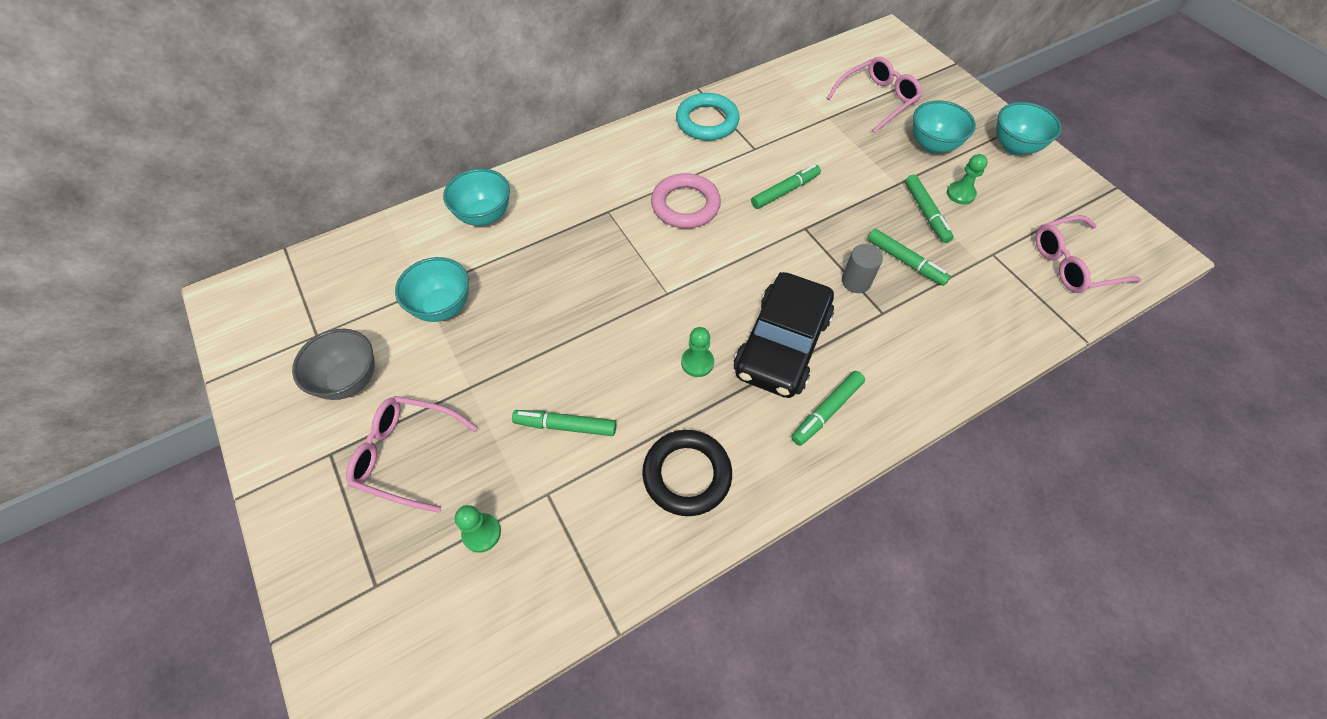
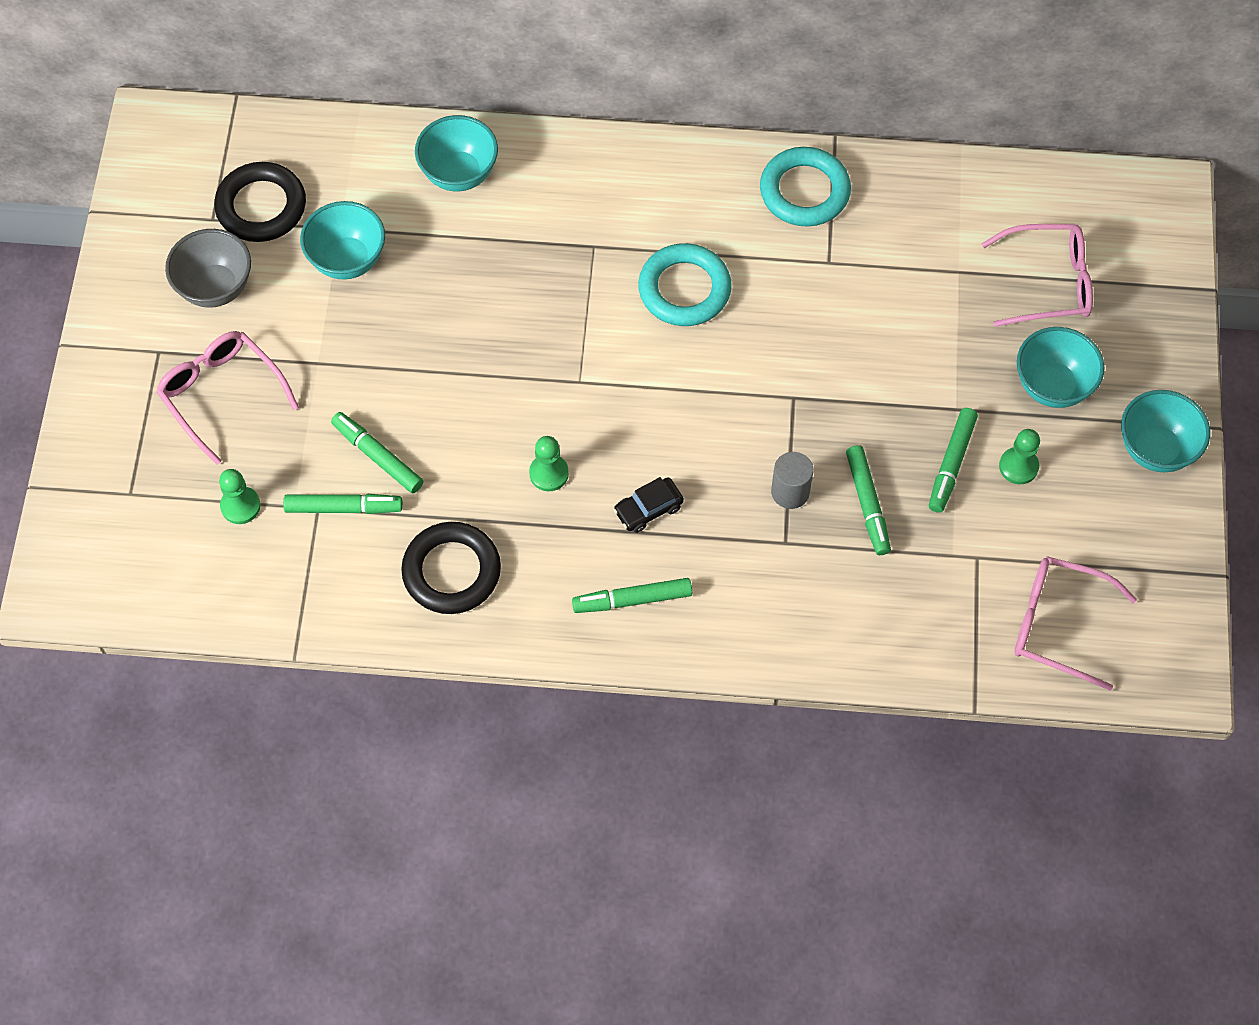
camera: 35 degrees right, 5 degrees up
pink ring [651,173,721,229] -> turquoise ring [638,243,732,326]
black car [734,272,834,398] -> black car [614,477,684,533], size x0.42
green marker [751,164,821,209] -> green marker moved to [283,494,403,514]
none -> black ring [214,162,306,242]

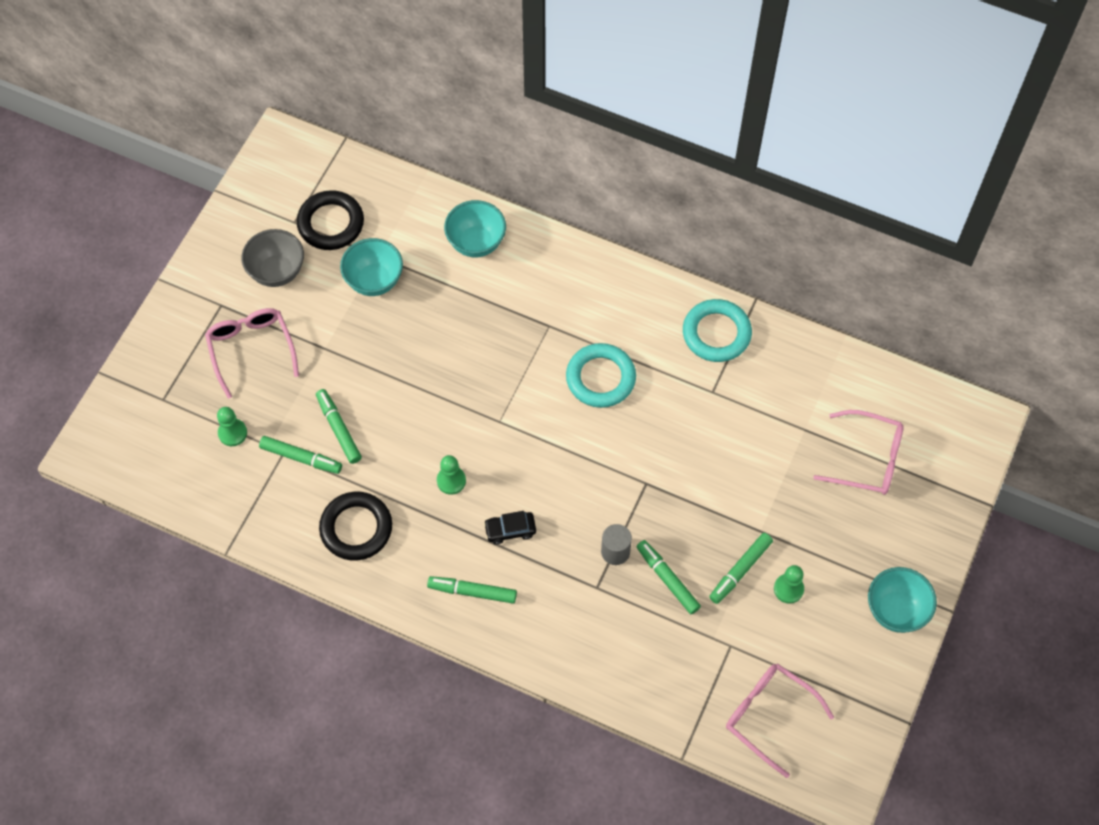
camera: 20 degrees right, 0 degrees up
green marker [846,445,891,555] -> green marker turned 135 degrees clockwise [637,540,701,614]
turquoise bowl [1017,327,1105,408] -> none

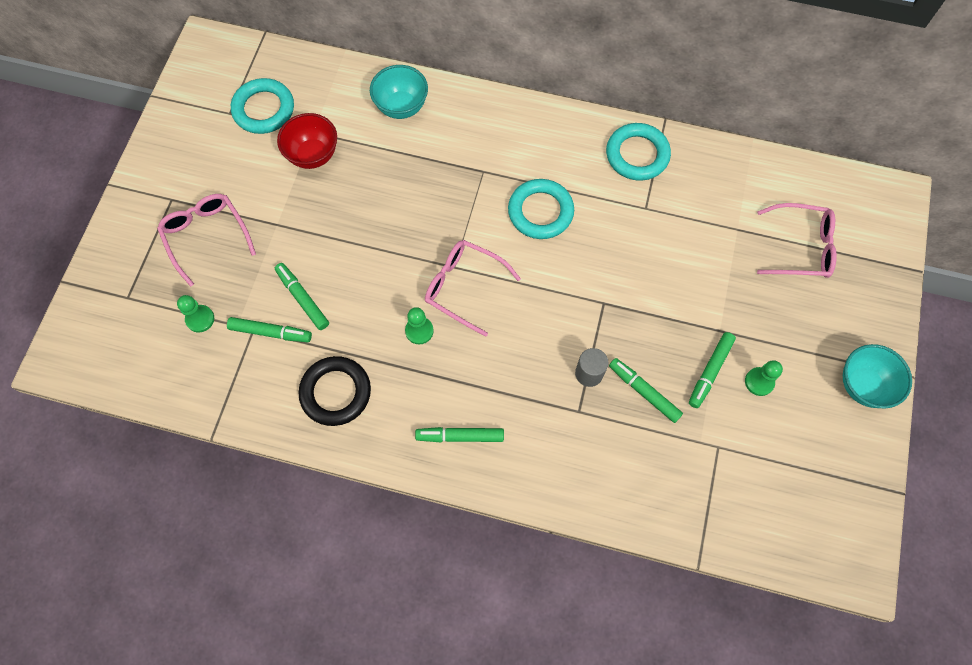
camera: 10 degrees left, 5 degrees up
grey bowl [242,229,304,287] -> none
black ring [297,190,364,250] -> turquoise ring [231,78,294,134]
turquoise bowl [340,238,403,296] -> red bowl [277,113,337,169]
black car [484,511,536,545] -> none
pink glasses [726,663,834,778] -> pink glasses moved to [425,240,521,337]

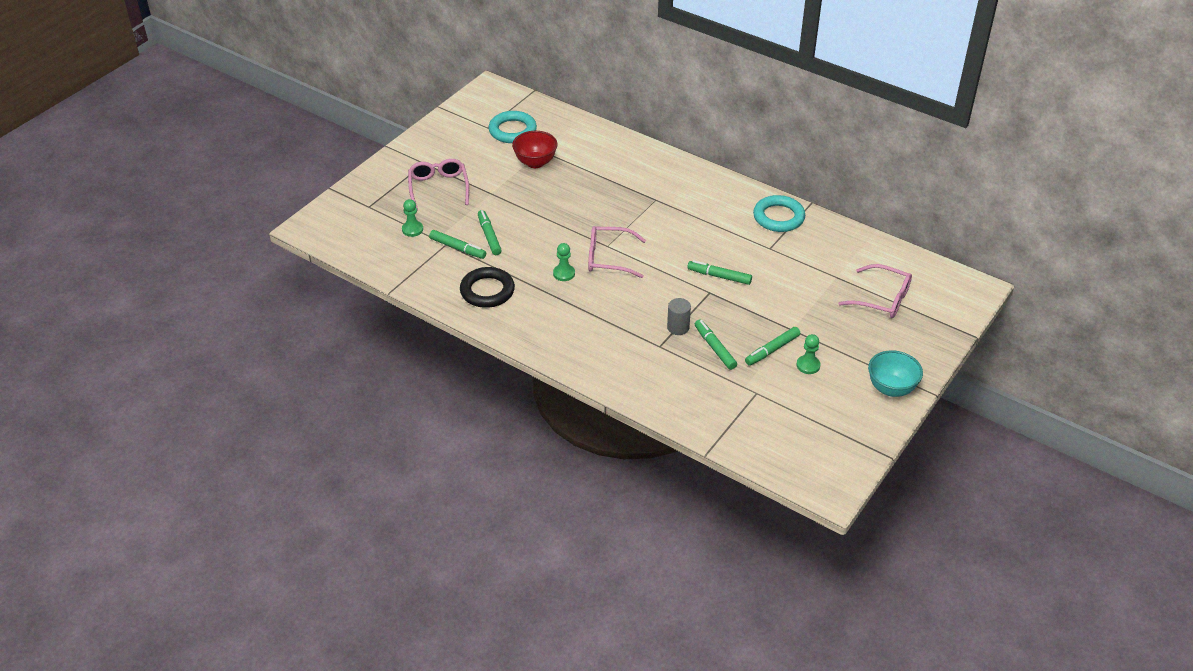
camera: 20 degrees right, 25 degrees down
turquoise bowl [370,65,428,119] -> none
green marker [415,427,504,442] -> green marker moved to [687,260,752,285]
pink glasses [425,240,521,337] -> pink glasses turned 45 degrees counterclockwise [588,226,646,278]
turquoise ring [508,179,574,239] -> none

